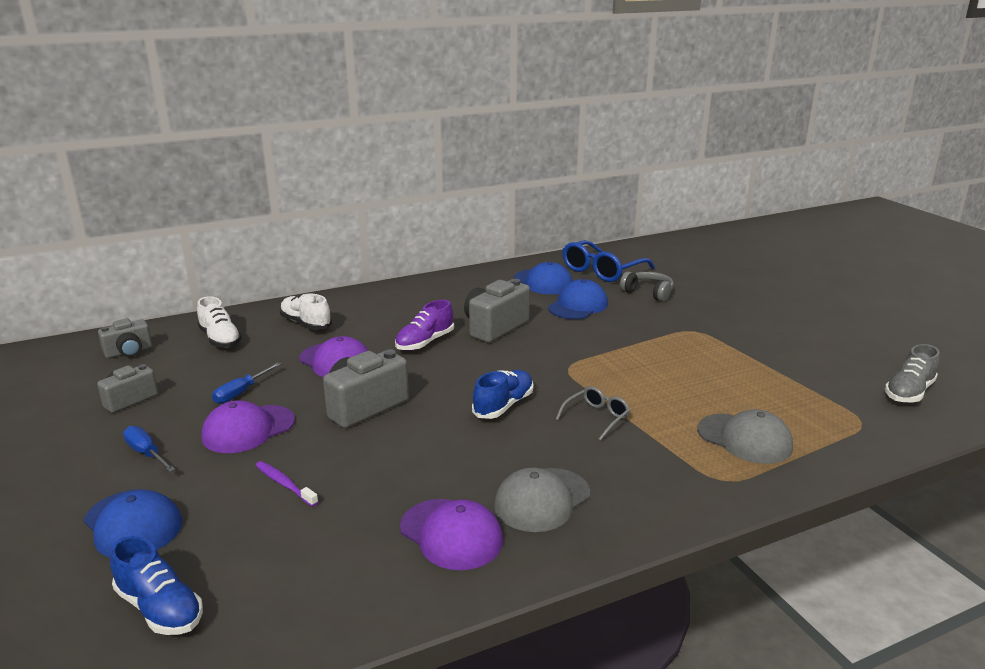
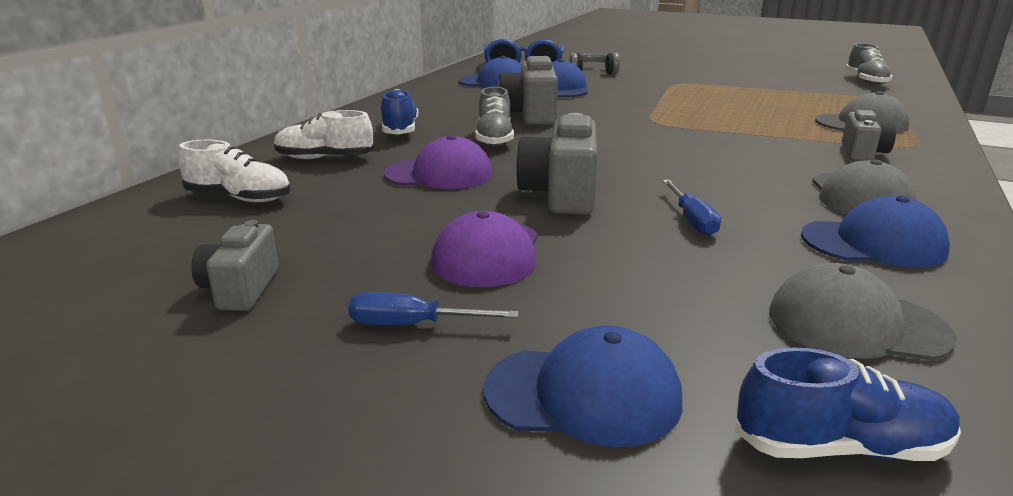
camera: 40 degrees left, 0 degrees up
grey camera [98,318,152,358] -> grey camera moved to [842,110,896,161]
blue screwdriver [212,363,281,404] -> blue screwdriver moved to [663,180,721,236]
purple toothbrush [255,461,318,507] -> none
purple shoe [395,300,454,351] -> grey shoe [475,87,514,146]
purple cap [400,499,503,570] -> blue cap [801,196,950,267]
blue shoe [472,370,533,419] -> blue shoe moved to [381,89,418,134]
grey glasses [555,386,630,441] -> none
none -> grey cap [769,263,957,361]

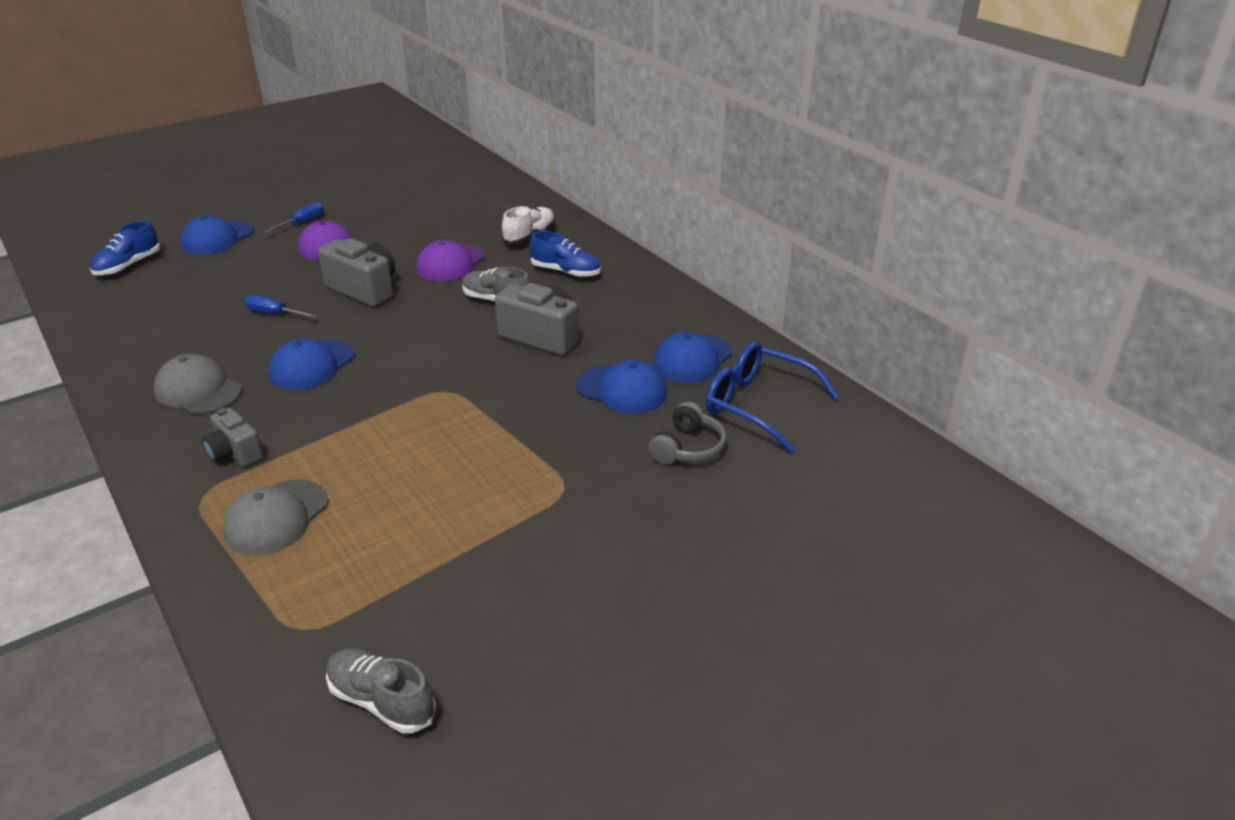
camera: 120 degrees right, 10 degrees up
white shoe [178,140,291,202] -> none
grey camera [191,220,279,311] -> none
grey cap [769,263,957,361] -> none
blue cap [801,196,950,267] -> blue cap moved to [269,338,355,390]

